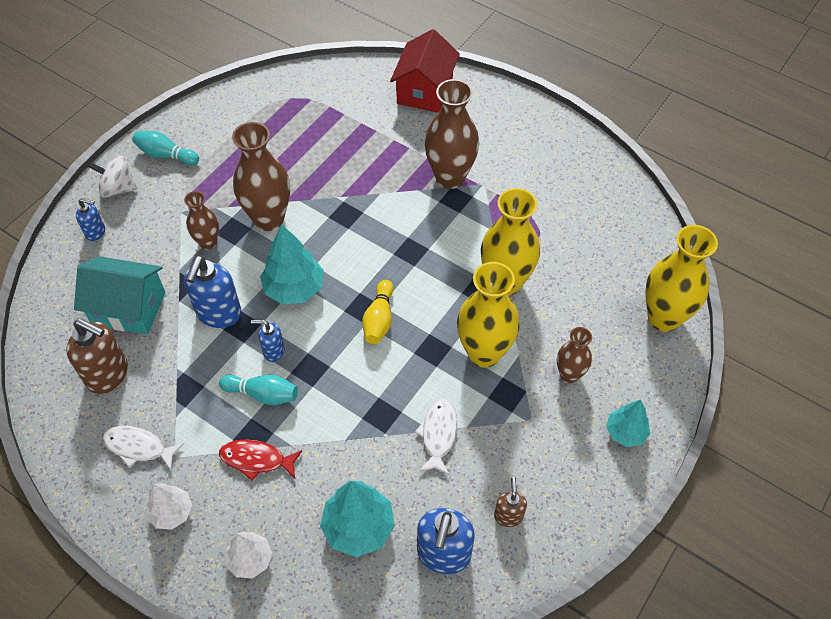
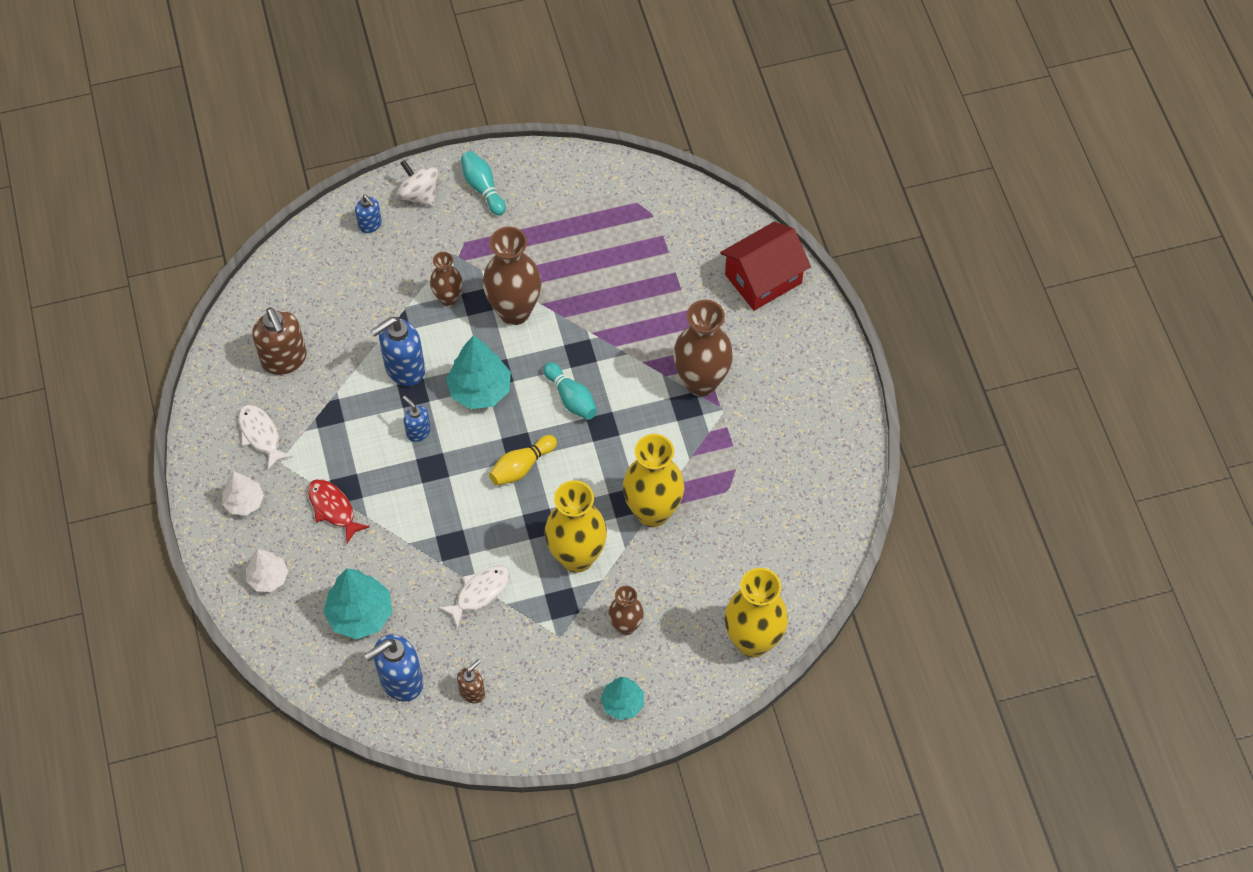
camera: 40 degrees right, 5 degrees up
turquoise house [74,256,165,335] -> none
turquoise bowling pin [219,374,298,405] -> turquoise bowling pin moved to [543,362,597,420]

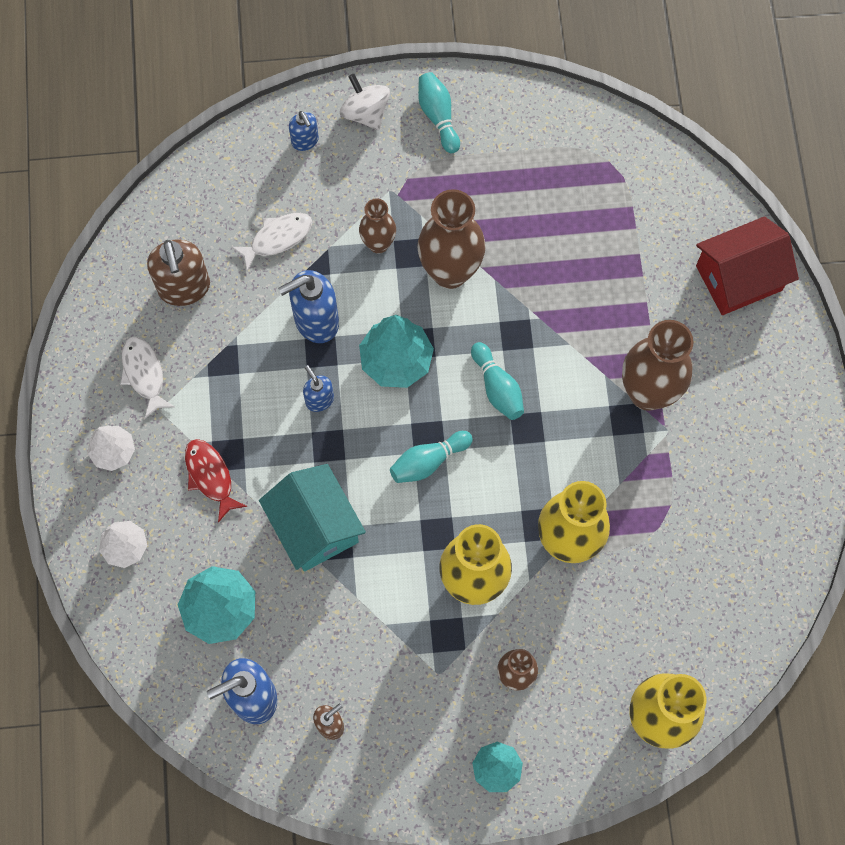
camera: 10 degrees right, 10 degrees up
white fish [439,566,510,629] -> white fish moved to [231,213,312,271]
yellow bowling pin [489,435,557,485] -> turquoise bowling pin [390,431,473,483]
none -> turquoise house [259,464,366,572]

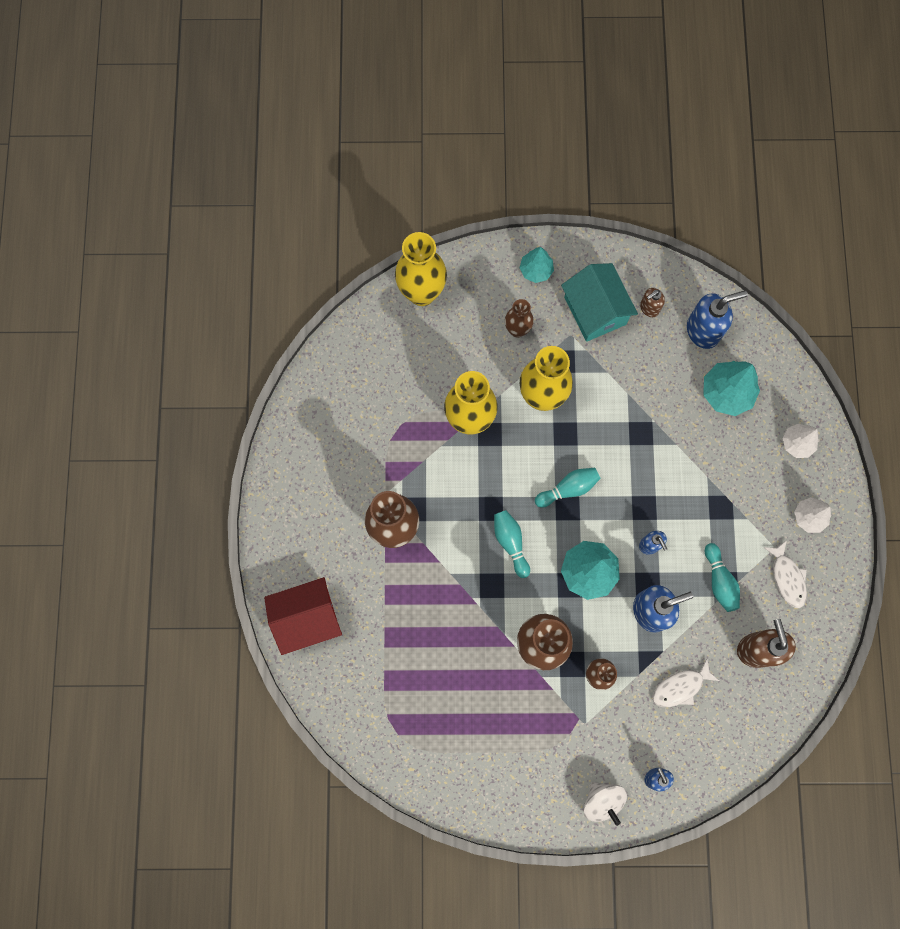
camera: 175 degrees left, 5 degrees up
red fish [185,439,247,522] -> none
turquoise house [259,464,366,572] -> turquoise house moved to [561,263,638,342]
turquoise bowling pin [418,72,460,153] -> turquoise bowling pin moved to [705,543,740,612]

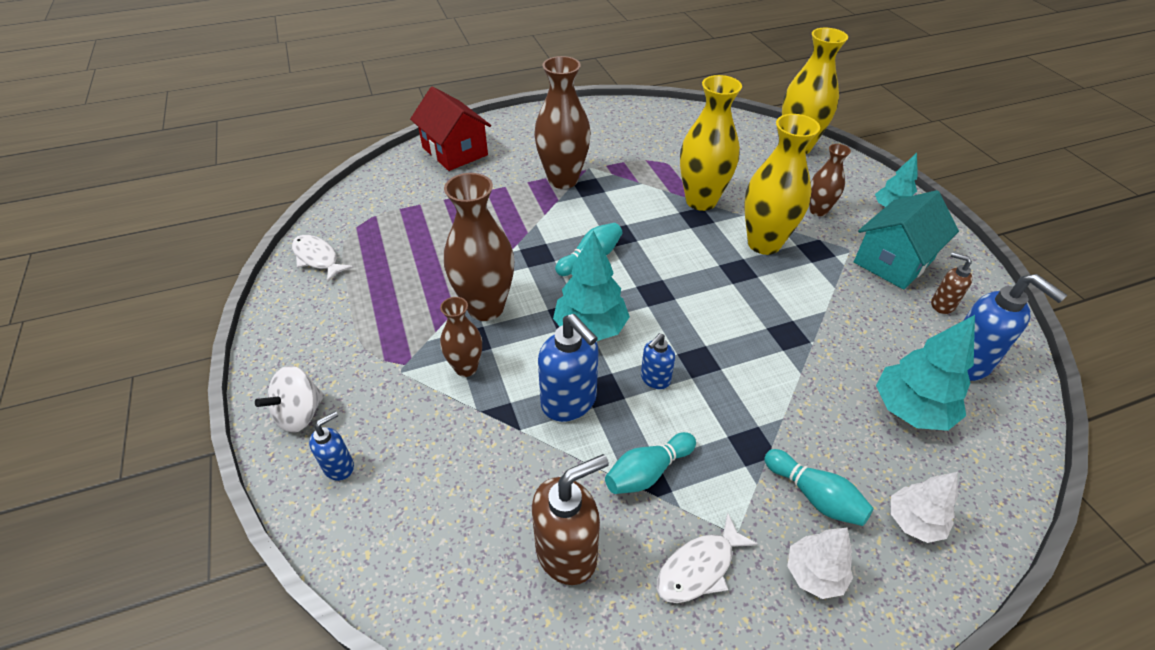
camera: 70 degrees right, 30 degrees down
turquoise bowling pin [535,468,601,508] -> turquoise bowling pin moved to [764,449,874,526]
white fish [652,658,719,707] -> white fish moved to [292,235,354,282]

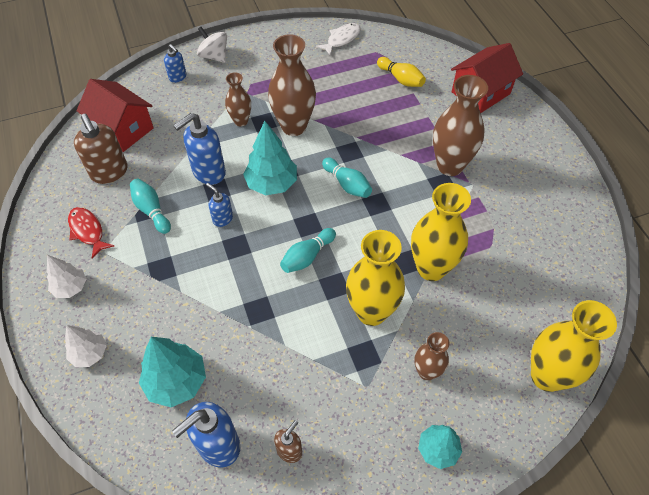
camera: 90 degrees right, 10 degrees up
white fish [656,513,758,603] -> red fish [68,207,114,259]
turquoise bowling pin [764,449,874,526] -> turquoise bowling pin moved to [280,228,336,273]
turquoise house [854,190,959,290] -> none
none -> red house [77,79,154,152]
none -> yellow bowling pin [377,57,426,87]

